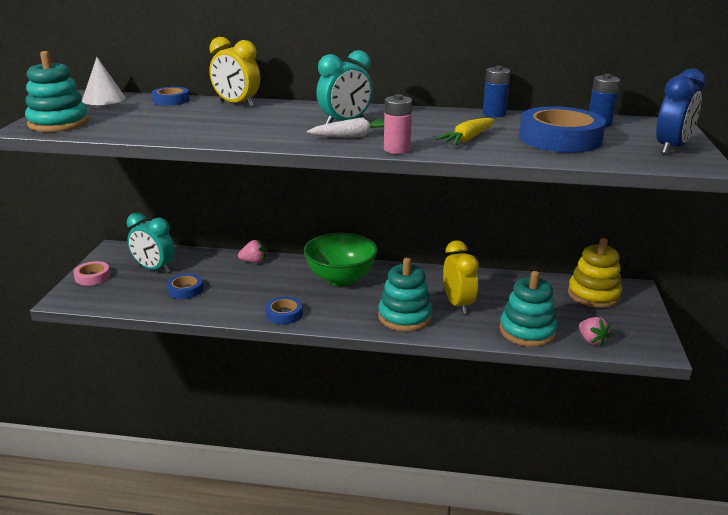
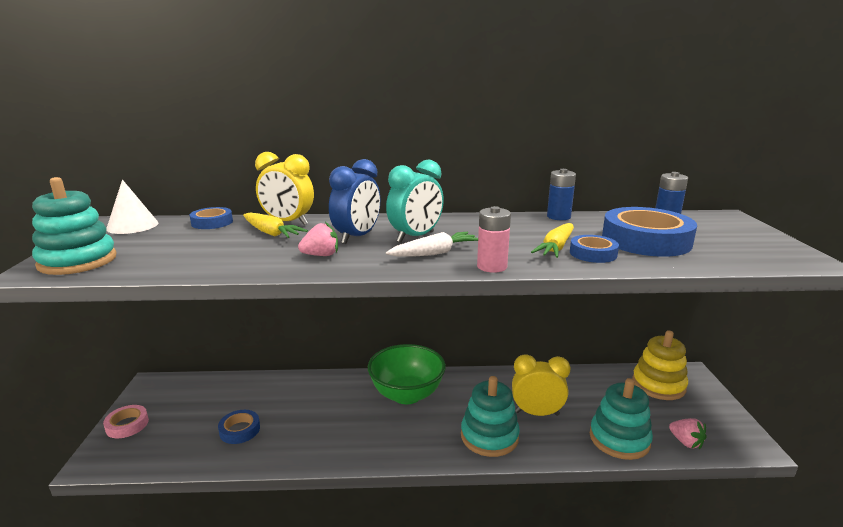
camera: 10 degrees left, 5 degrees down
turquoise clock [127,212,175,273] -> none
pink strawberry [238,240,266,263] -> pink strawberry moved to [298,222,338,256]
blue tape [265,296,303,324] -> blue tape moved to [570,235,619,263]
yellow clock [443,240,479,314] -> yellow clock turned 60 degrees counterclockwise [512,354,570,416]
blue clock [656,69,706,154] -> blue clock moved to [329,159,380,244]
none -> yellow carrot [243,213,308,238]

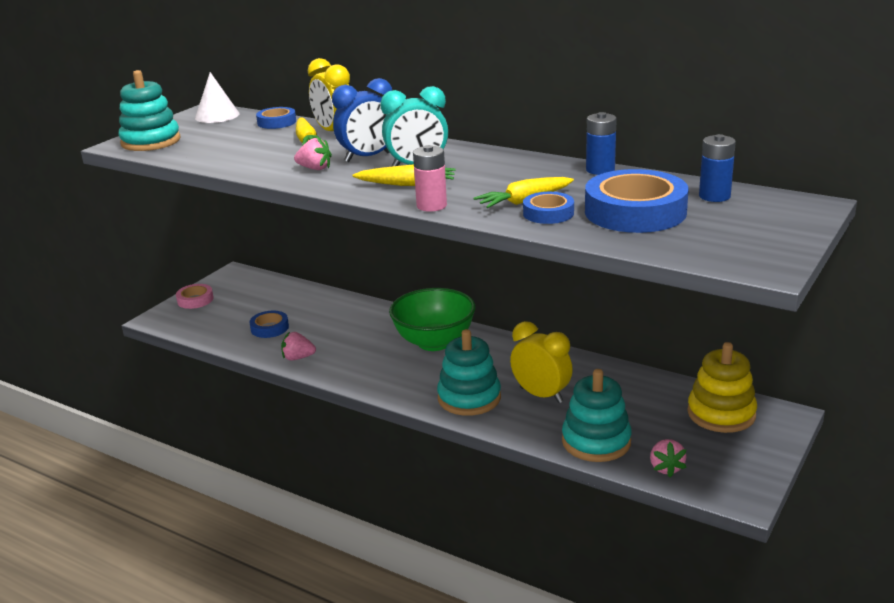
camera: 35 degrees right, 5 degrees up
white carrot [386,232,478,257] -> yellow carrot [352,164,456,186]
none -> pink strawberry [281,332,316,360]

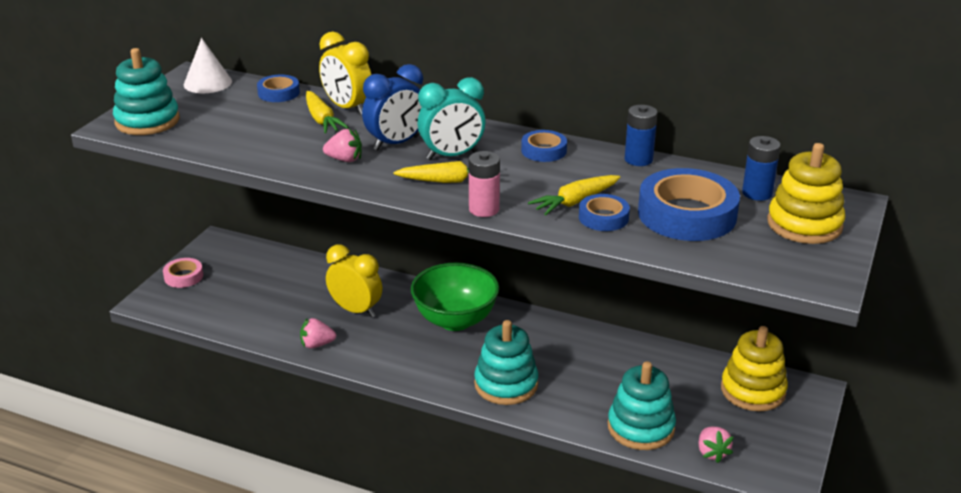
camera: 10 degrees left, 5 degrees up
blue tape [249,311,289,338] -> blue tape moved to [521,130,567,162]
yellow clock [510,321,573,403] -> yellow clock moved to [326,244,382,318]
none -> yellow stacking toy [767,143,845,244]

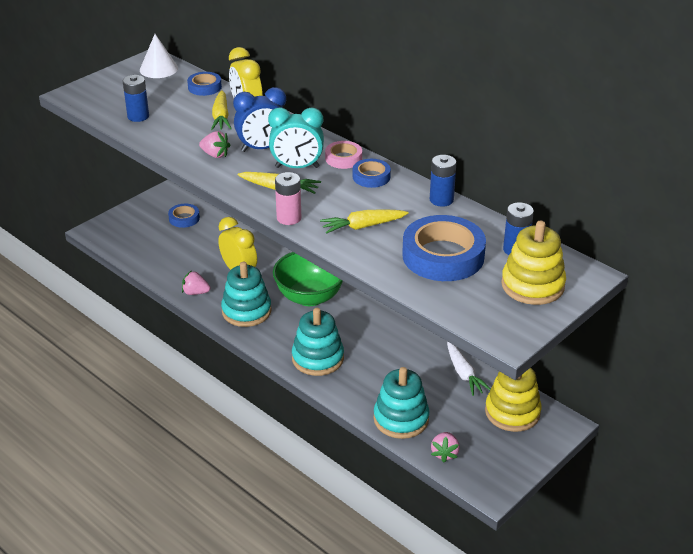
camera: 20 degrees right, 5 degrees up
turquoise stacking toy [113,48,180,135] -> turquoise stacking toy moved to [221,261,272,327]
pink tape [163,258,203,288] -> pink tape moved to [325,141,362,169]
blue tape [579,194,630,231] -> blue tape moved to [168,204,200,228]
none -> blue battery [123,75,149,122]
none -> white carrot [447,341,491,396]

